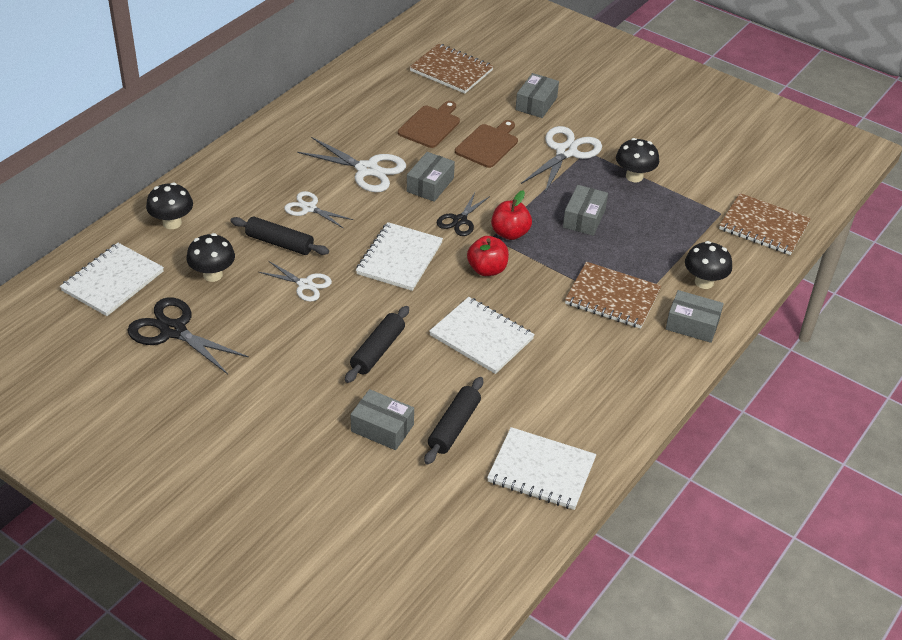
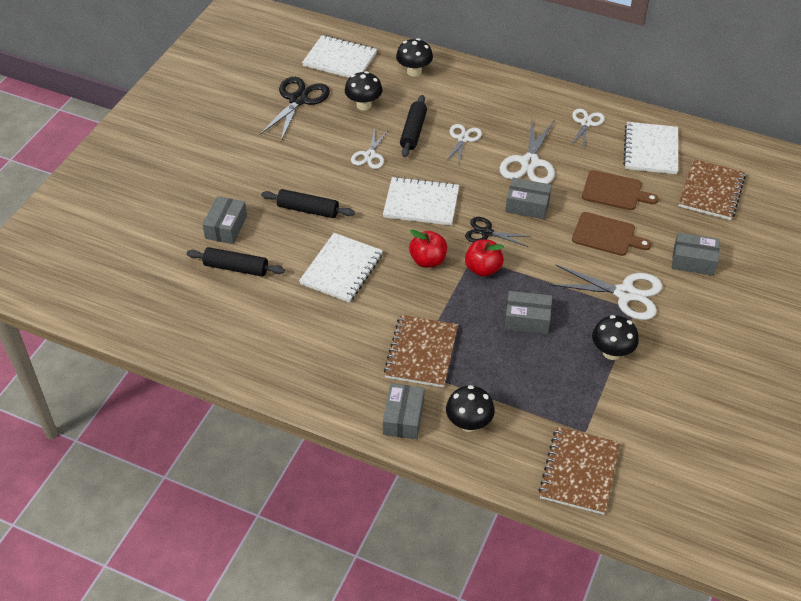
camera: 80 degrees right, 5 degrees up
white notebook [487,427,596,510] -> white notebook moved to [623,122,678,174]
none -> white scissors [570,109,605,149]

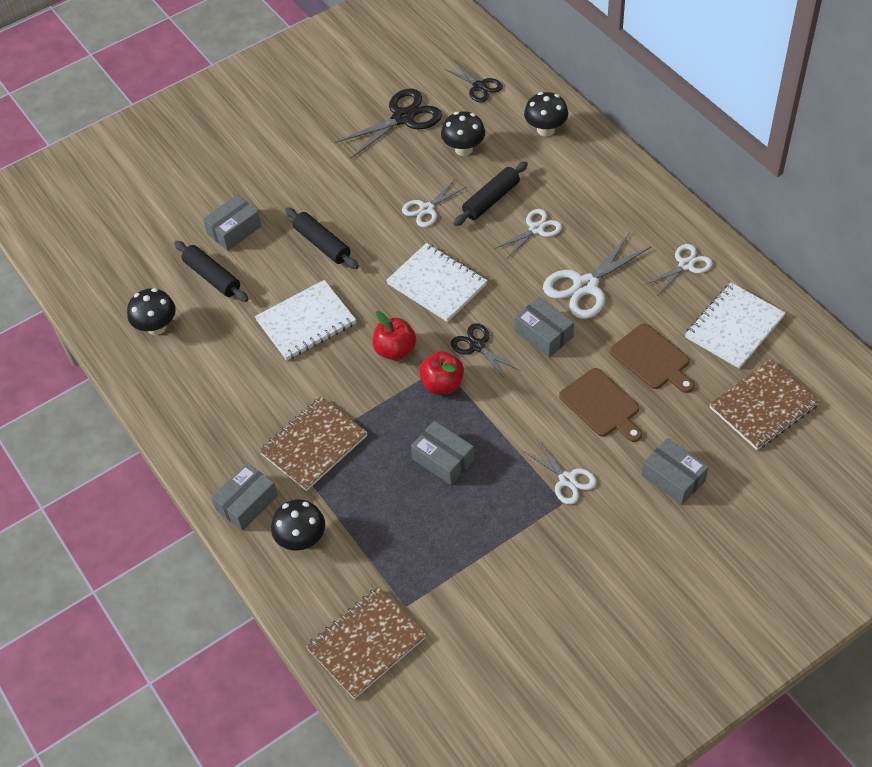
camera: 35 degrees right, 5 degrees up
white notebook [302,35,377,78] -> black scissors [443,60,503,102]
white scissors [549,265,663,320] -> white scissors [523,440,597,504], size x0.61
black mushroom [592,315,639,360] -> black mushroom moved to [127,288,176,335]

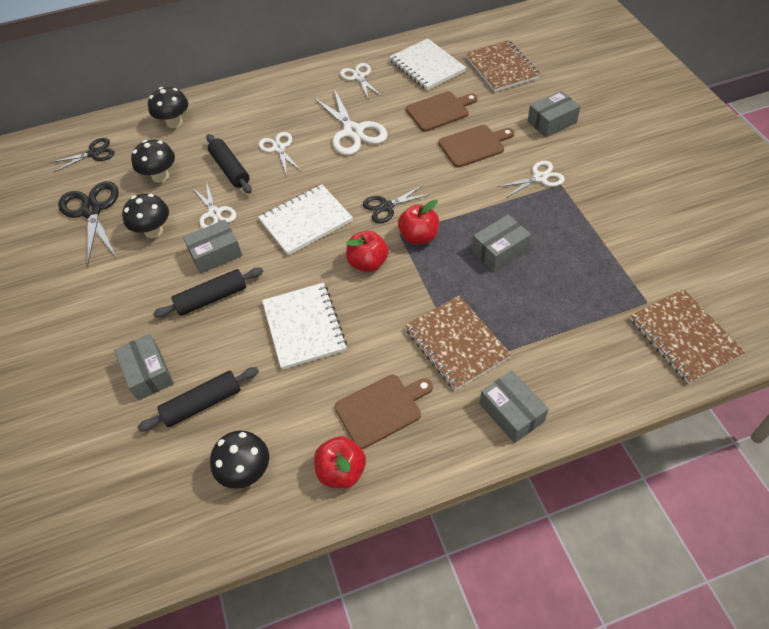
camera: 75 degrees left, 0 degrees up
black mushroom [271,499,325,551] -> black mushroom moved to [122,193,169,238]
grey box [515,297,574,357] -> grey box moved to [183,220,242,274]
none -> red apple [314,436,366,489]
none -> brown cutting board [335,375,433,449]

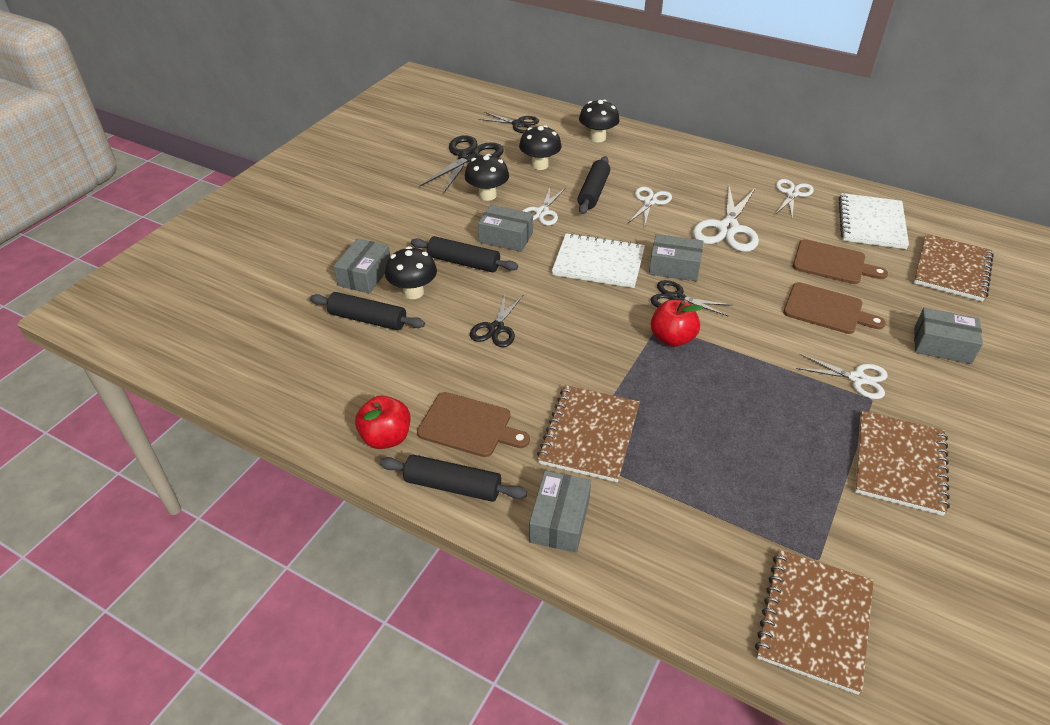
camera: 45 degrees right, 10 degrees down
black mushroom [210,430,269,489] -> black mushroom moved to [385,246,437,299]
white notebook [262,283,347,370] -> black scissors [470,294,523,347]
red apple [346,231,389,272] -> none
grey box [472,214,531,271] -> grey box moved to [649,234,704,281]
none -> black rolling pin [380,454,527,502]
none -> brown notebook [855,411,950,516]

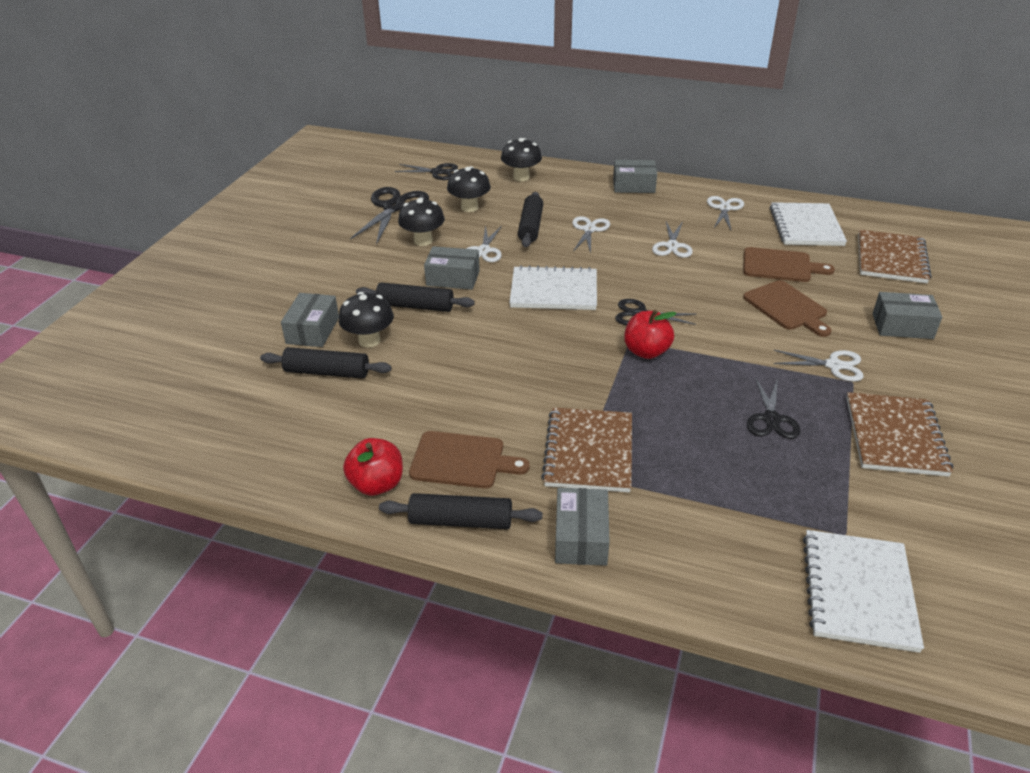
camera: 10 degrees left, 5 degrees down
black scissors [470,294,523,347] -> black scissors moved to [747,377,801,439]
grey box [649,234,704,281] -> grey box moved to [613,160,657,193]
white scissors [693,186,759,252] -> white scissors [652,221,693,258], size x0.61
brown notebook [755,550,874,695] -> white notebook [803,530,924,653]
brown cutting board [783,282,886,334] -> brown cutting board turned 45 degrees clockwise [743,280,832,337]

